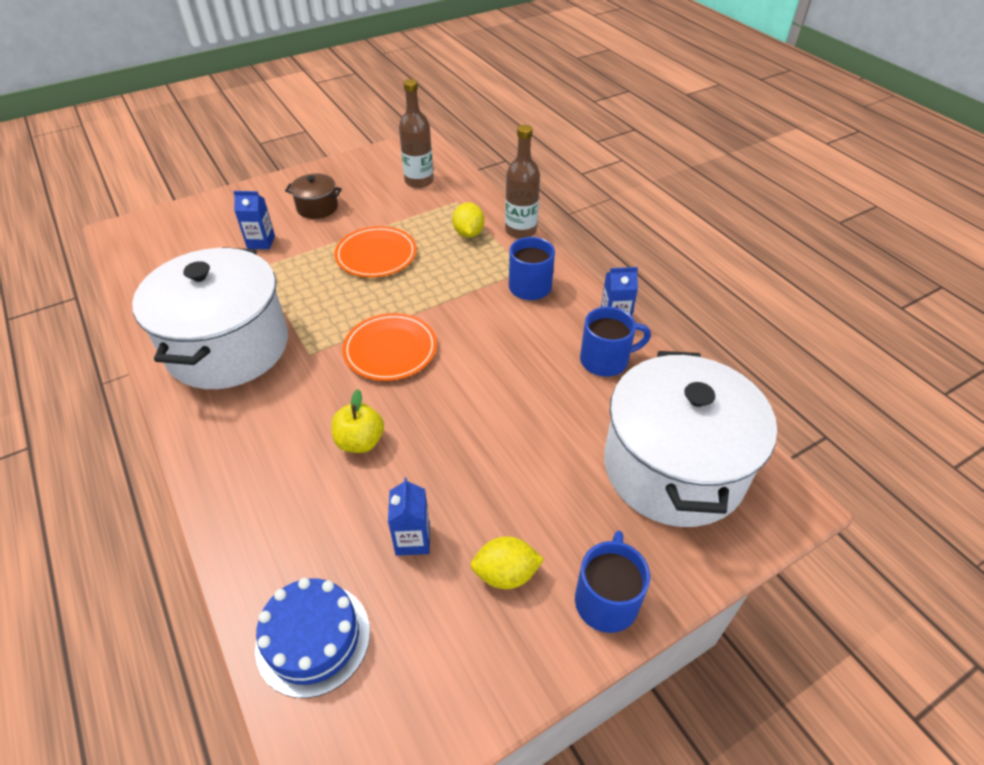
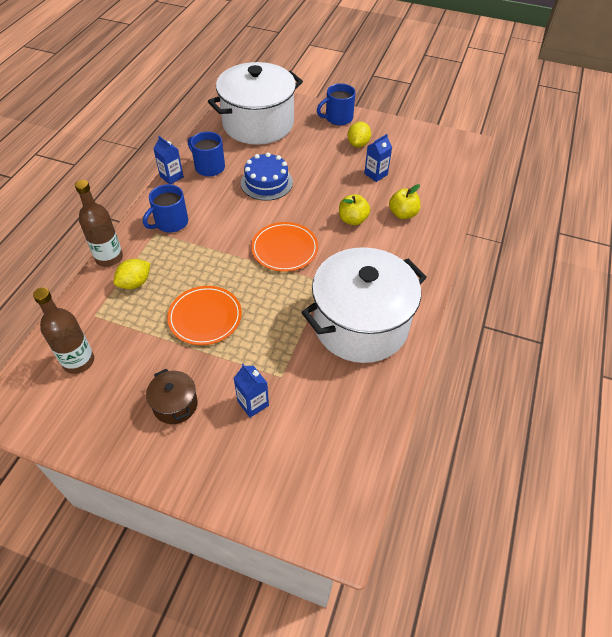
camera: 130 degrees left, 5 degrees up
blue cake [255,578,370,698] -> blue cake moved to [241,152,293,201]
yellow lemon [471,536,544,589] -> yellow lemon turned 60 degrees clockwise [348,122,371,147]
none -> yellow apple [389,184,420,219]

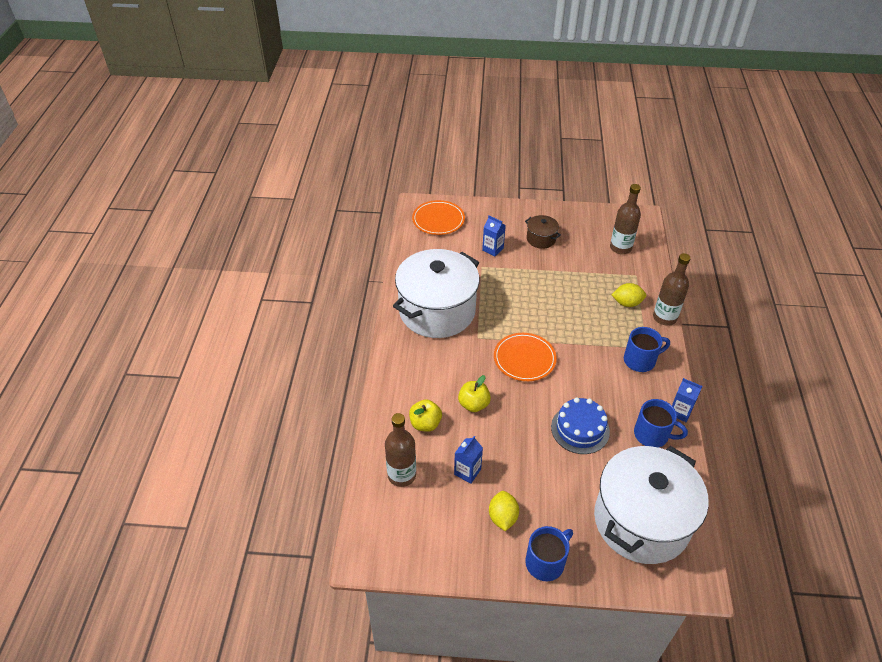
camera: 165 degrees right, 5 degrees down
yellow lemon [113,259,150,289] -> yellow lemon turned 60 degrees clockwise [612,283,646,307]
blue mug [143,184,188,232] -> blue mug turned 45 degrees clockwise [624,327,670,372]
orange plate [167,286,242,345] -> orange plate moved to [412,200,465,235]
none -> brown bottle [385,413,416,487]

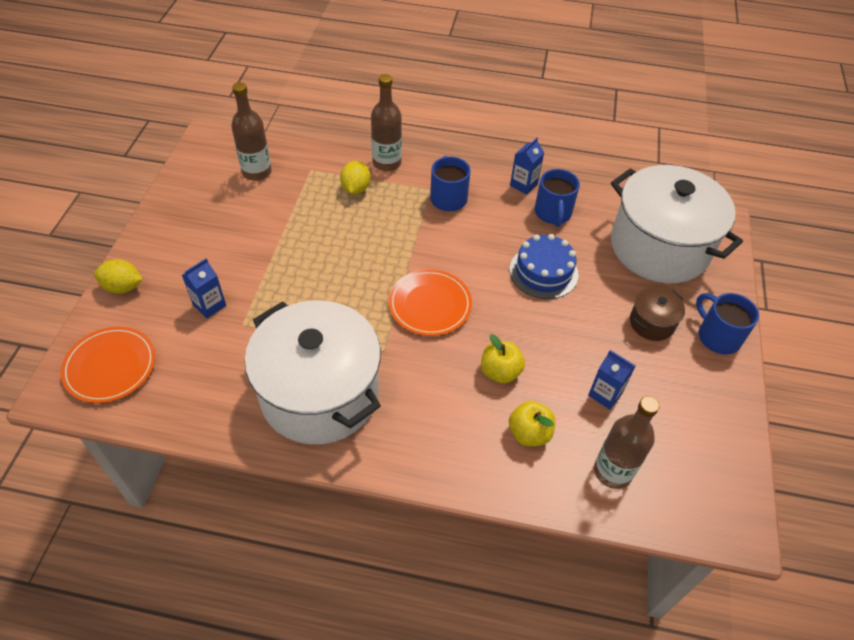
camera: 85 degrees left, 5 degrees up
yellow lemon [489,491,519,531] -> yellow lemon moved to [94,259,143,294]
brown pot [525,215,561,249] -> brown pot moved to [630,287,685,341]
blue mug [634,399,688,448] -> blue mug turned 150 degrees clockwise [535,169,580,227]

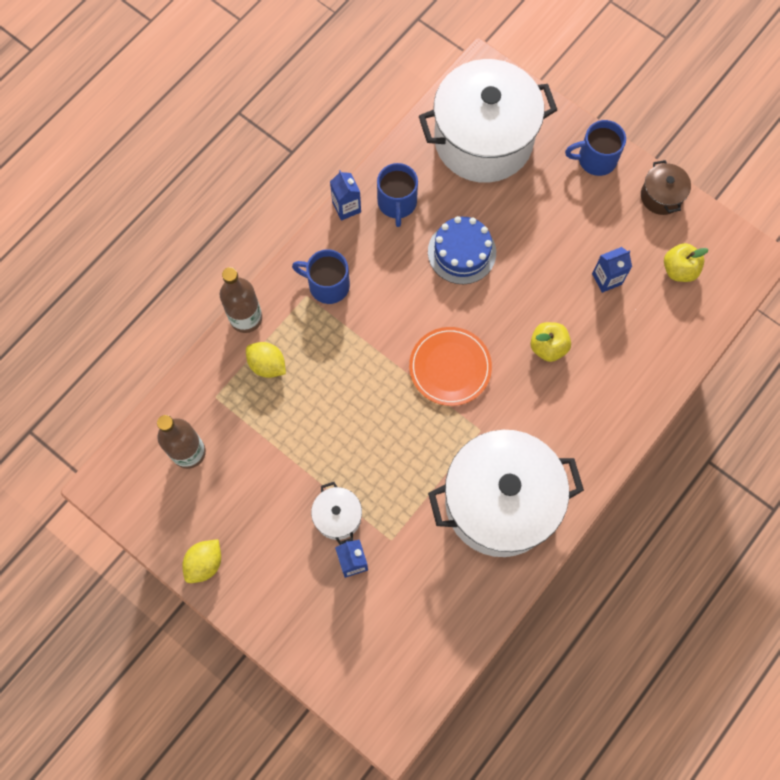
camera: 60 degrees left, 20 degrees up
orange plate [61,327,155,403] -> none
yellow lemon [94,259,143,294] -> yellow lemon moved to [182,539,221,583]
yellow apple [509,401,555,446] -> yellow apple moved to [664,243,709,282]
blue mug [535,169,580,227] -> blue mug turned 60 degrees clockwise [377,163,418,227]
brown bottle [594,396,660,489] -> none
brown pot [630,287,685,341] -> brown pot moved to [641,160,691,215]
none -> white pot [311,482,362,545]

